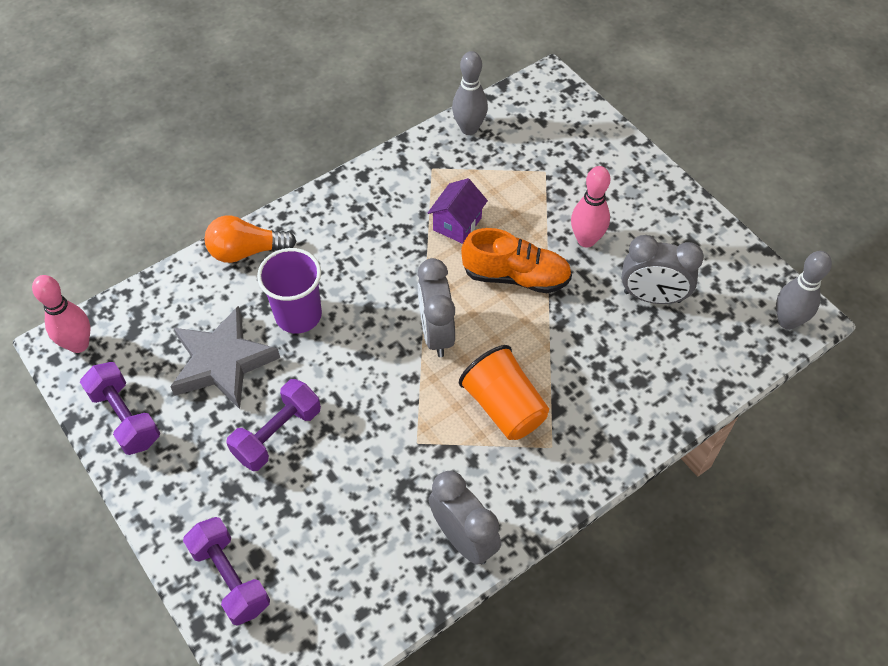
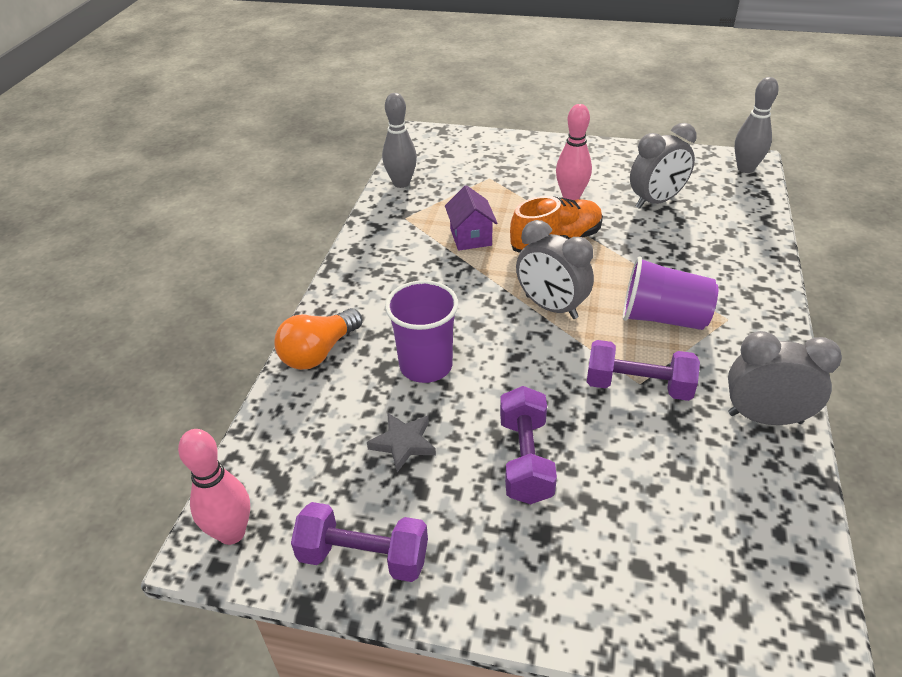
camera: 40 degrees left, 15 degrees down
grey star [170,306,280,409] -> grey star [367,413,436,472], size x0.52
purple dumbbell [183,517,270,626] -> purple dumbbell moved to [587,340,700,401]
orange cup [459,345,549,440] -> purple cup [623,256,718,330]

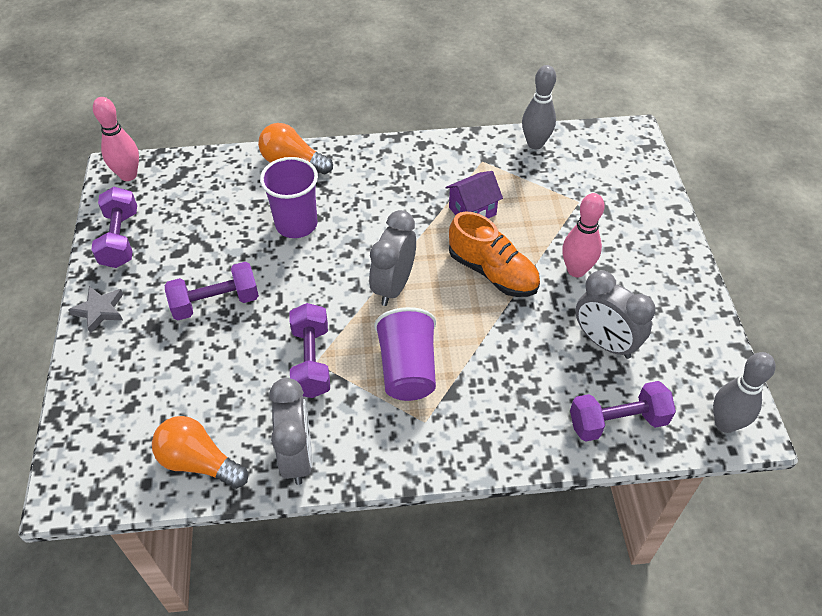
camera: 70 degrees right, 10 degrees up
grey star [367,413,436,472] -> grey star moved to [69,286,123,333]
none -> orange light bulb [152,416,248,489]
none -> purple dumbbell [570,381,676,442]

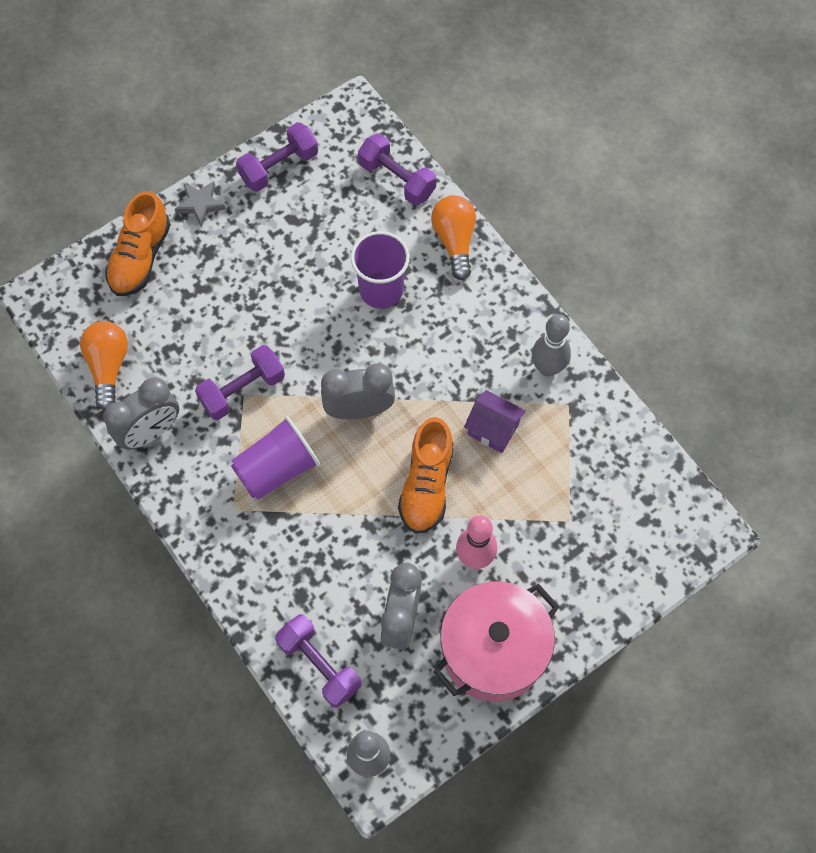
camera: 60 degrees right, 15 degrees up
pink bowling pin [93,97,139,181] -> none
purple dumbbell [165,262,259,320] -> purple dumbbell moved to [358,133,436,205]
grey bowling pin [522,65,556,149] -> grey bowling pin moved to [532,314,571,377]
none -> orange shoe [105,191,171,296]
none -> pink pot [434,581,559,702]

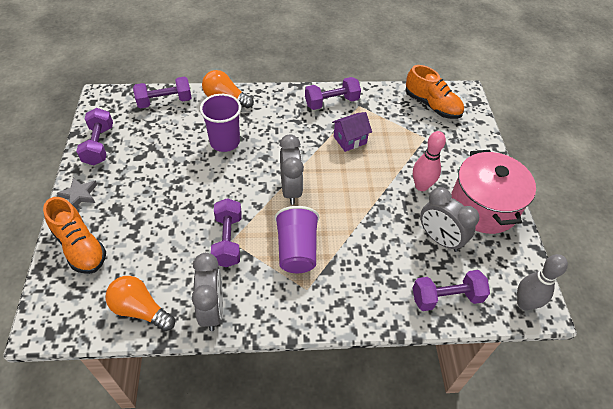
camera: 60 degrees left, 15 degrees down
grey clock [321,363,395,419] -> grey clock turned 150 degrees clockwise [279,135,304,205]
orange shoe [398,417,454,534] -> orange shoe moved to [405,65,464,119]
grey bowling pin [532,314,571,377] -> purple dumbbell [305,77,361,110]

